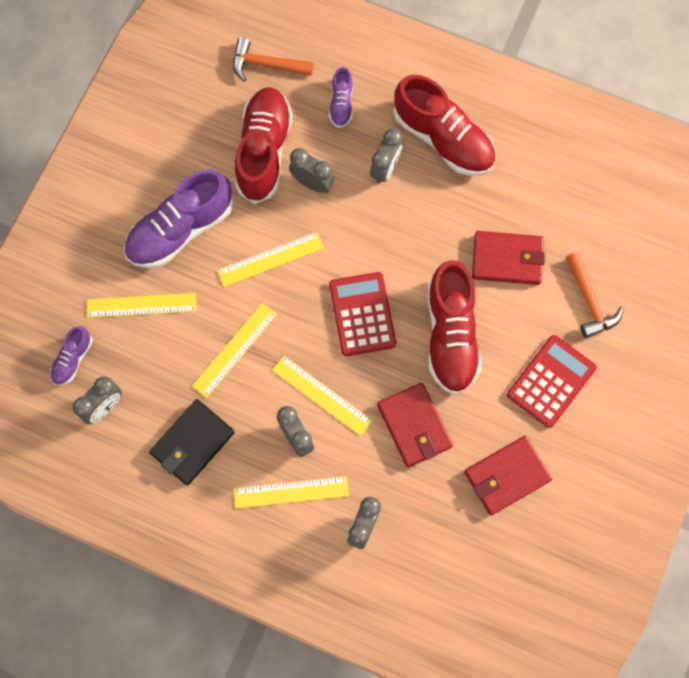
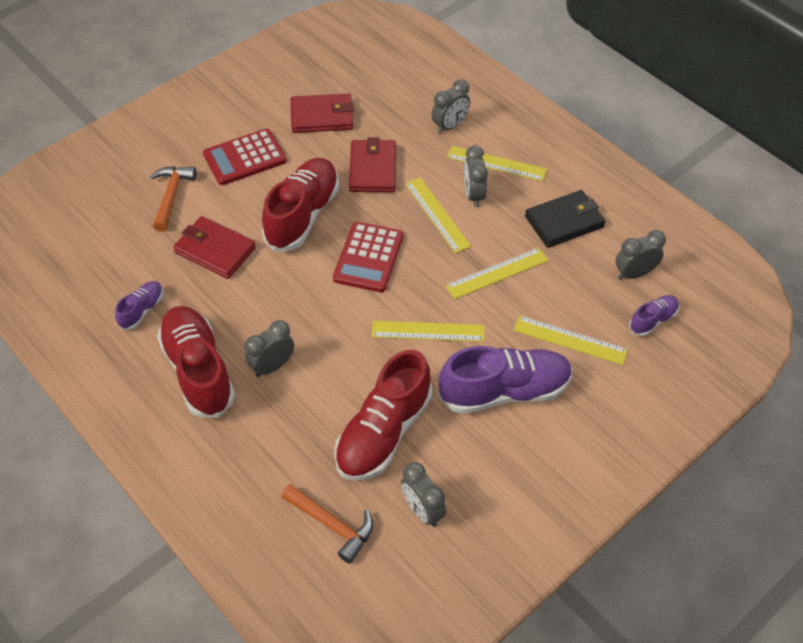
camera: 155 degrees left, 20 degrees down
grey clock [289,148,335,193] -> grey clock moved to [401,462,446,527]
purple shoe [329,67,353,128] -> purple shoe moved to [115,281,163,330]

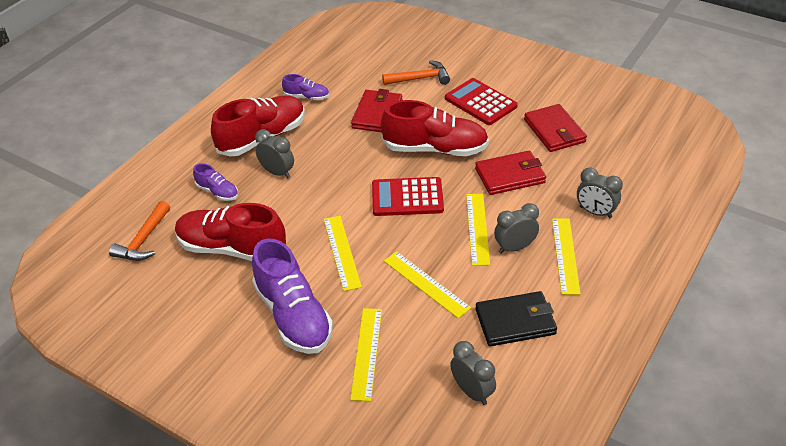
camera: 75 degrees right, 10 degrees down
grey clock [401,462,446,527] -> none
yellow ruler [405,177,471,253] -> yellow ruler turned 45 degrees counterclockwise [466,194,490,266]
black wallet [525,190,606,248] -> black wallet turned 60 degrees counterclockwise [475,291,557,346]
purple shoe [629,295,679,336] -> purple shoe moved to [193,163,238,201]

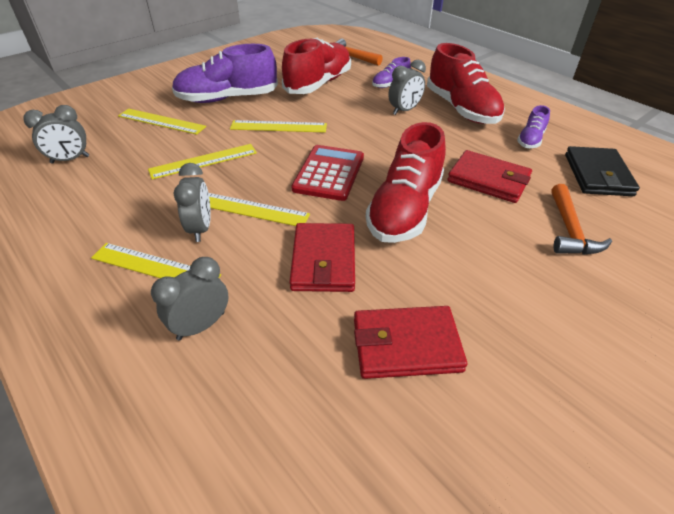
camera: 105 degrees right, 0 degrees up
red calculator [445,78,518,125] -> none
black wallet [475,291,557,346] -> black wallet moved to [565,146,640,196]

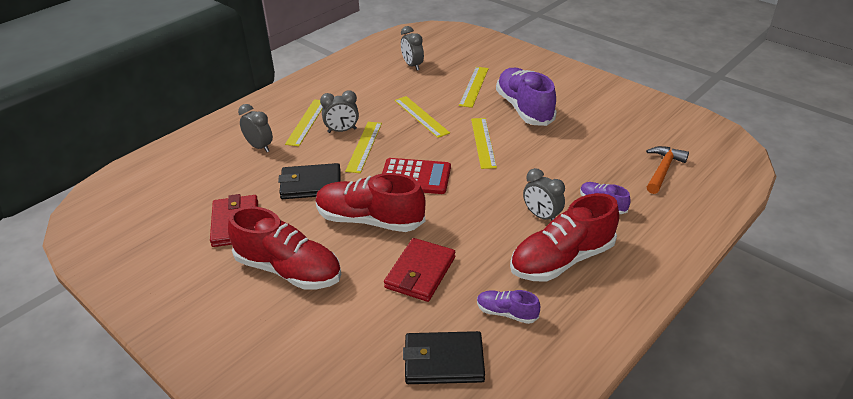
camera: 85 degrees right, 5 degrees down
red shoe [282,38,351,94] -> red shoe moved to [228,206,341,290]
red wallet [289,223,355,292] -> black wallet [278,163,340,199]
orange hammer [551,184,612,255] -> none

